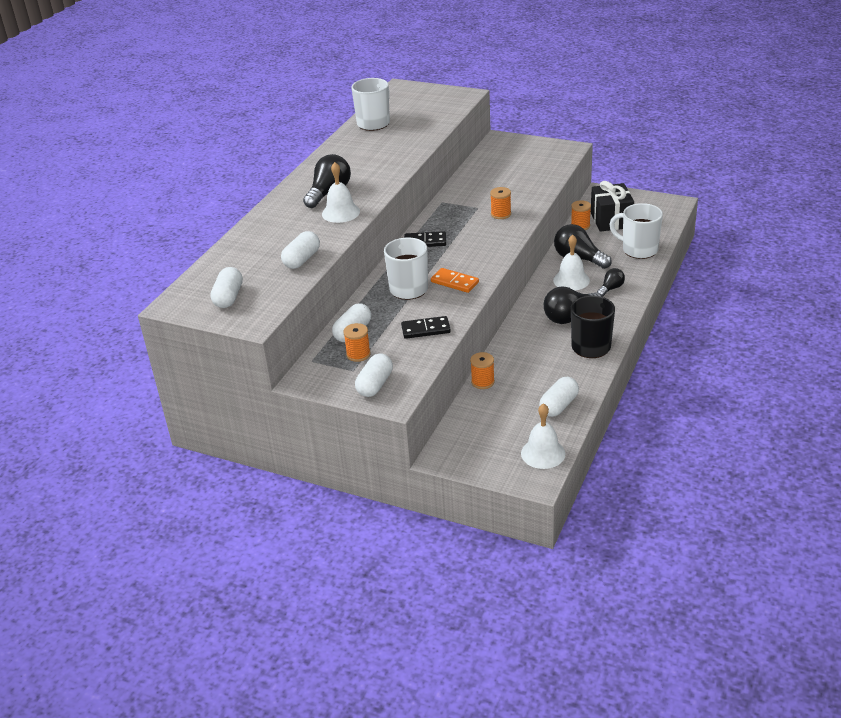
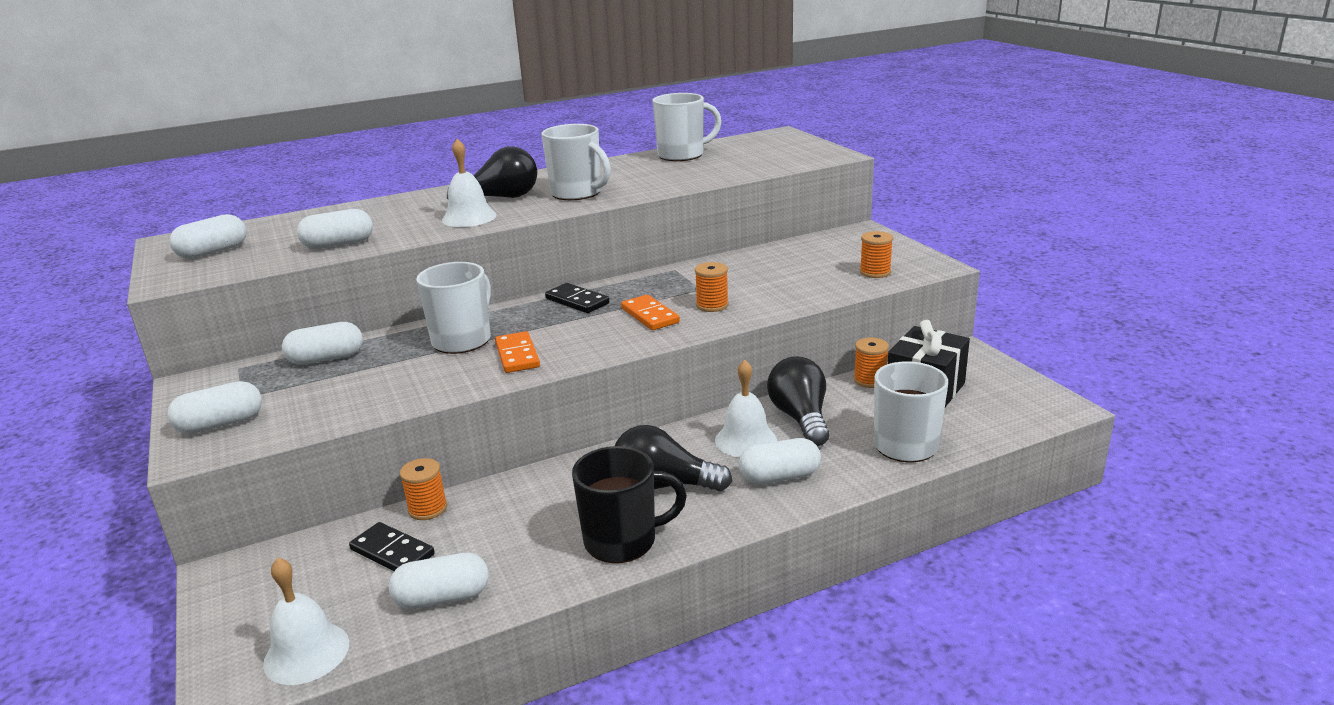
camera: 40 degrees right, 10 degrees down
orange spool [343,323,371,362] -> orange spool moved to [860,231,893,278]
black domino [401,316,451,339] -> black domino moved to [349,522,435,571]
black light bulb [597,268,625,297] -> white capsule [739,438,821,484]
none -> white mug [541,124,611,200]
none -> orange domino [621,295,680,330]

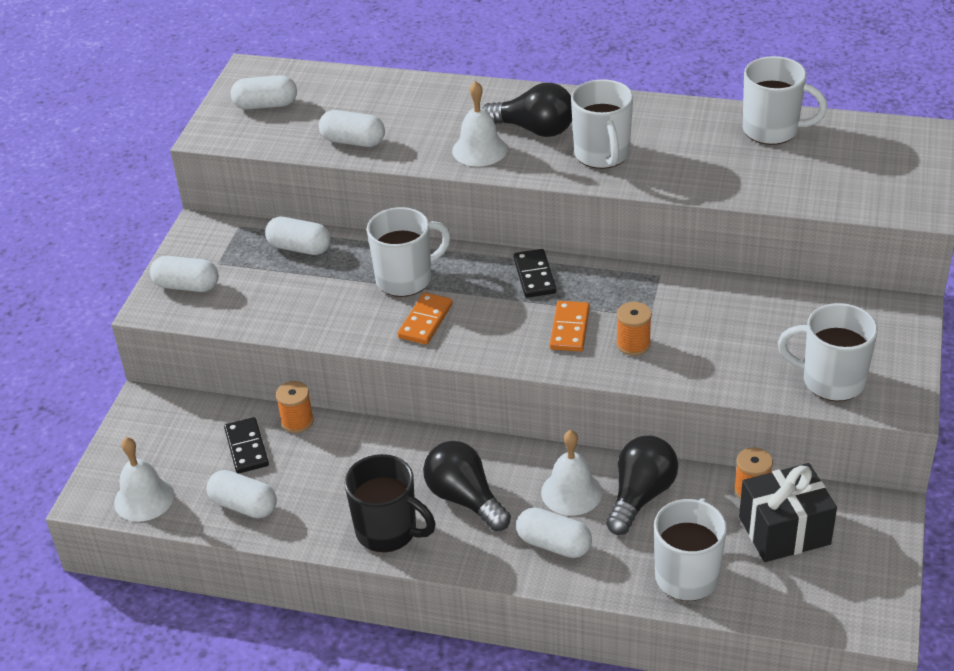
camera: 40 degrees right, 15 degrees up
orange spool [860,231,893,278] -> white mug [778,303,878,402]

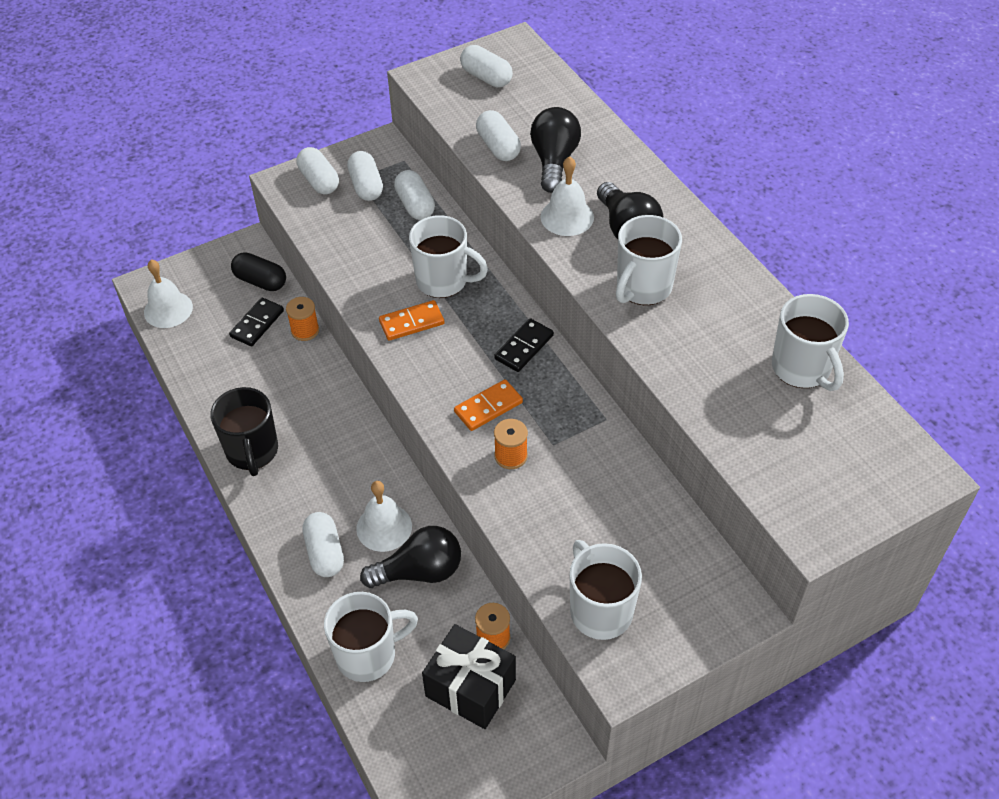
camera: 45 degrees right, 10 degrees up
white capsule [206,470,277,518] -> white capsule moved to [347,151,383,201]
black light bulb [423,441,511,531] -> black light bulb moved to [530,107,581,193]
none -> black capsule [231,252,286,291]

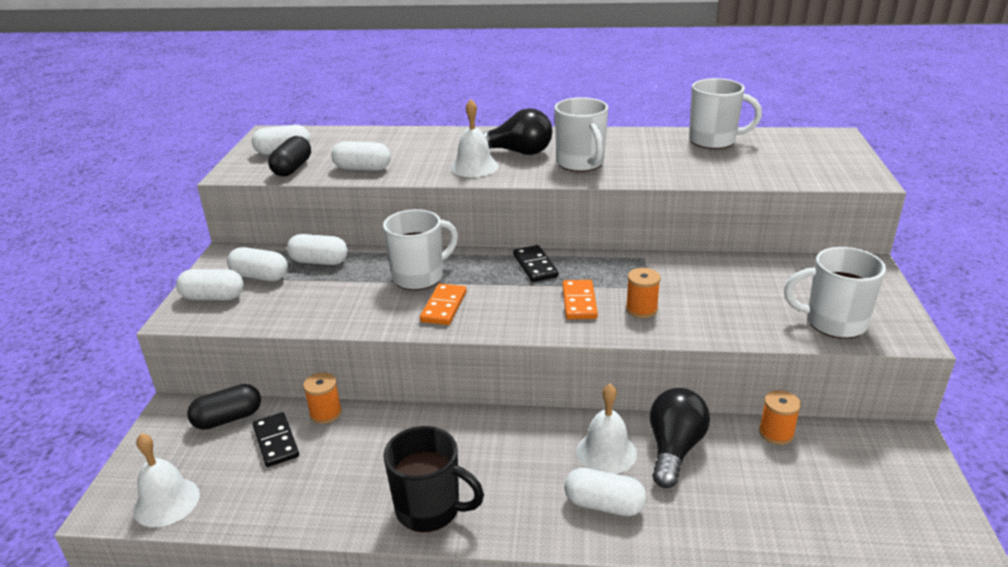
camera: 55 degrees left, 20 degrees down
white mug [324,592,418,682] -> none
black gift [422,624,516,729] -> none
black light bulb [530,107,581,193] -> none
none -> black capsule [268,136,311,176]

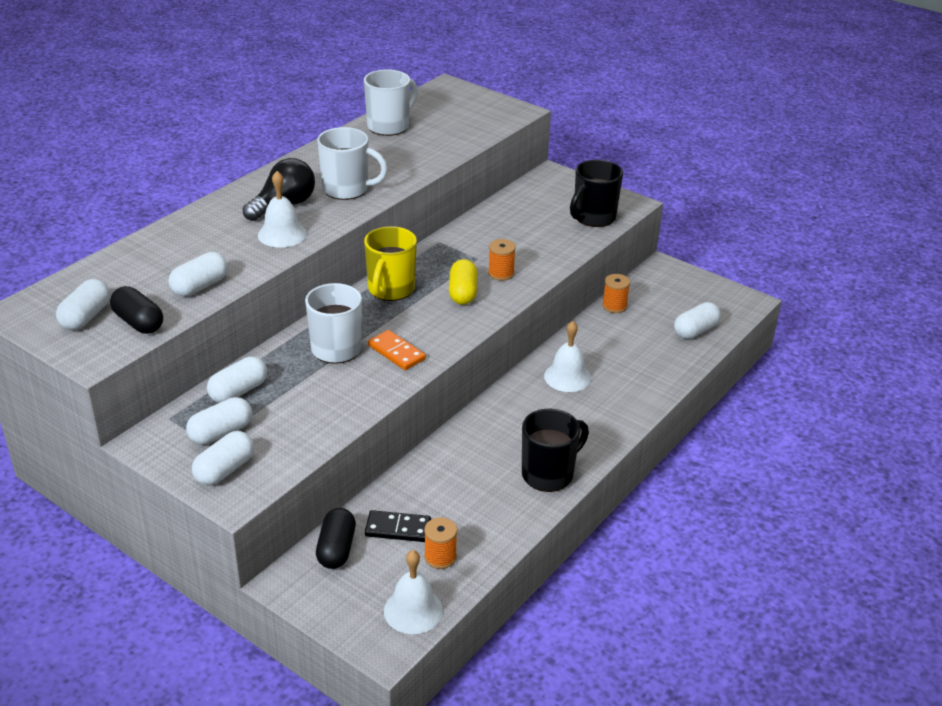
camera: 60 degrees left, 5 degrees up
orange spool [303,372,342,424] -> orange spool moved to [424,517,457,569]
black domino [513,245,559,282] -> yellow mug [364,226,417,301]
orange domino [562,280,598,319] -> yellow capsule [449,259,477,305]
white capsule [564,468,646,516] -> white capsule moved to [674,302,721,339]
black light bulb [650,388,710,488] -> none
white mug [784,247,886,339] -> black mug [570,160,623,227]

